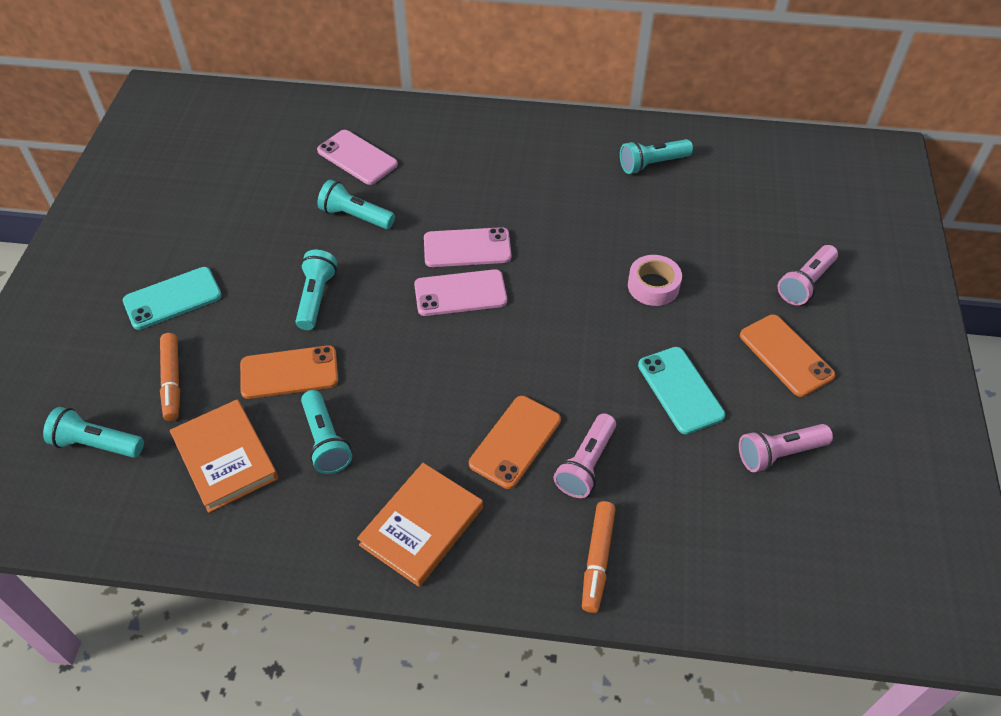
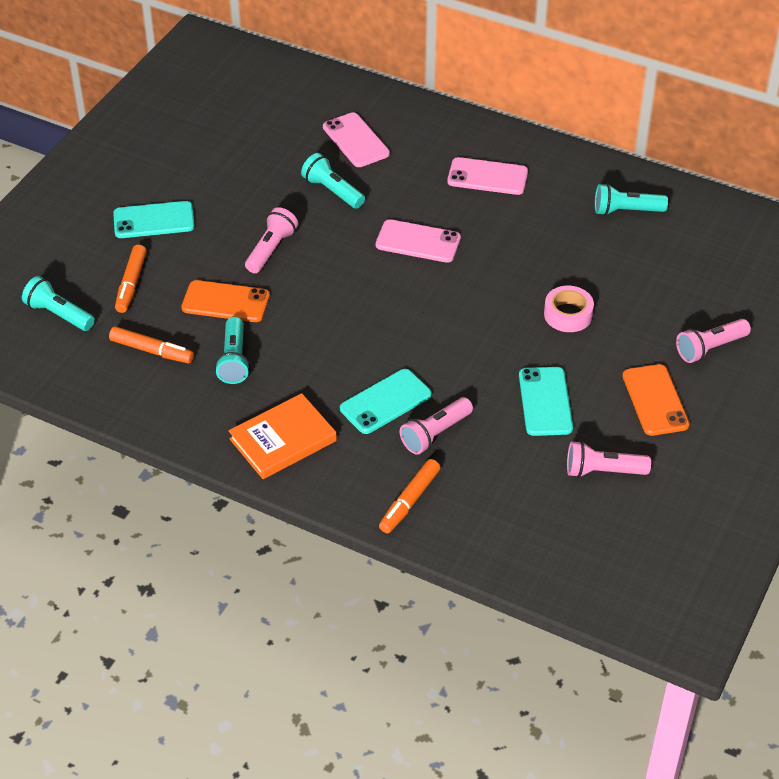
camera: 20 degrees right, 5 degrees down
orange book [170,400,278,513] -> orange marker [109,326,194,364]
turquoise flashlight [295,250,337,330] -> pink flashlight [245,207,298,273]
pink phone [414,269,507,316] -> pink phone moved to [447,157,528,195]
orange phone [469,396,561,489] -> turquoise phone [340,369,432,434]

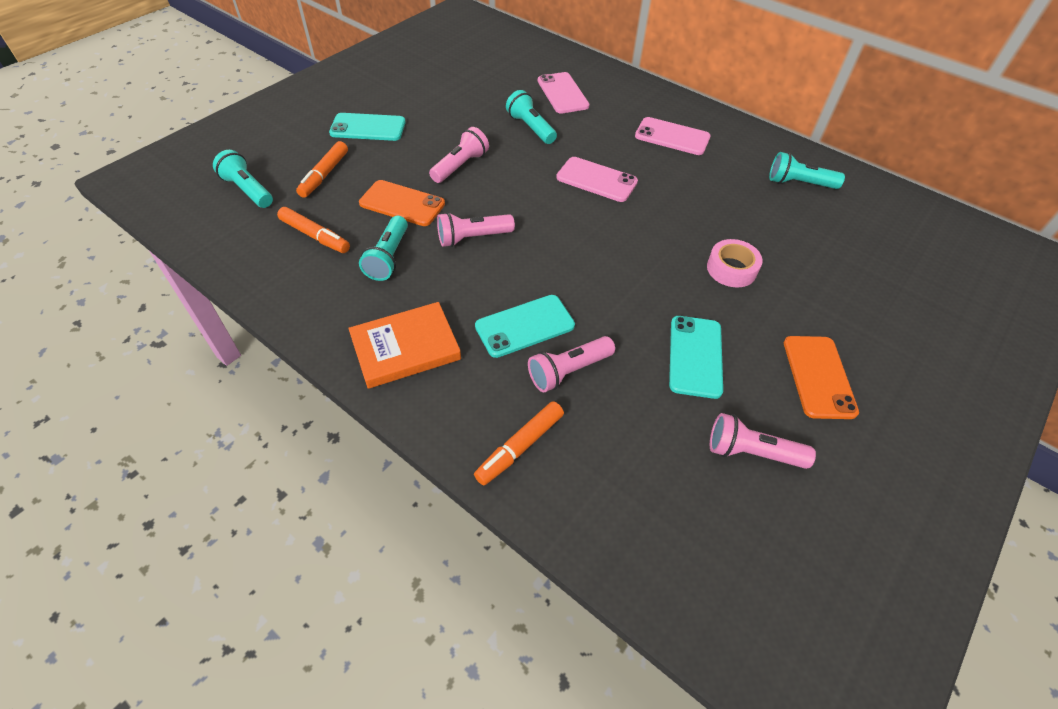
camera: 10 degrees right, 5 degrees up
pink flashlight [676,319,751,363] -> pink flashlight moved to [437,212,515,247]

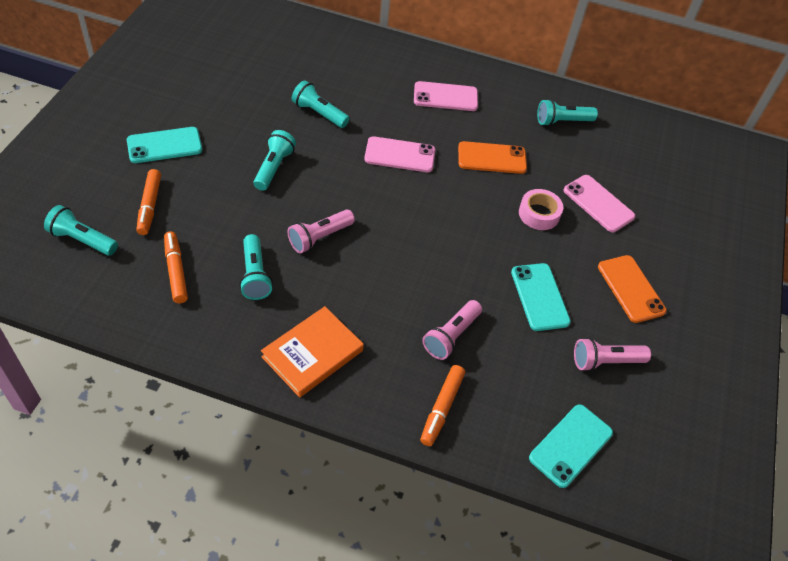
camera: 25 degrees left, 0 degrees up
orange marker [277,207,350,253] -> orange marker turned 120 degrees counterclockwise [164,232,188,303]
orange phone [359,180,445,226] -> orange phone moved to [458,141,527,174]
pink flashlight [429,127,489,183] -> turquoise flashlight [253,130,296,191]
turquoise phone [475,295,575,358] -> turquoise phone moved to [529,404,613,488]
pink phone [538,72,590,114] -> pink phone moved to [563,175,635,232]

